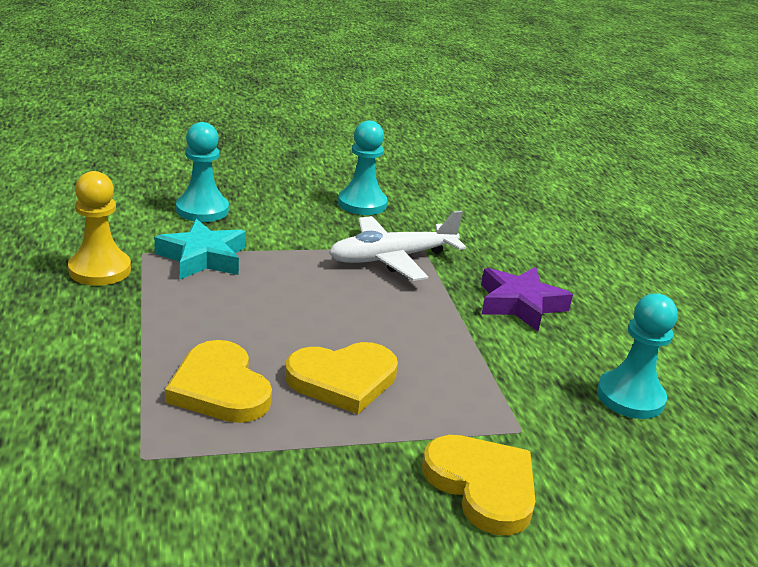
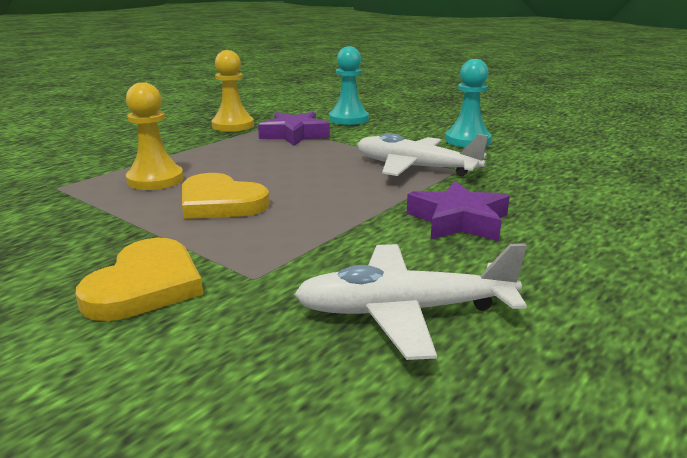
camera: 55 degrees right, 5 degrees down
turquoise star [154,219,246,279] -> purple star [258,112,330,146]
yellow heart [165,340,272,423] -> yellow pawn [126,82,184,190]
turquoise pawn [597,293,678,419] -> white plane [294,243,527,360]

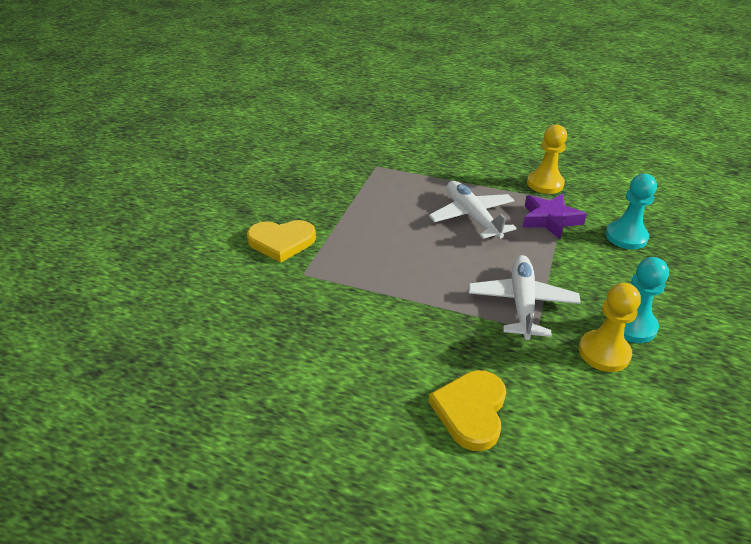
camera: 70 degrees right, 15 degrees up
yellow pawn [126,82,184,190] -> yellow pawn moved to [579,283,641,372]
yellow heart [182,173,270,219] -> yellow heart moved to [429,370,506,451]
white plane [294,243,527,360] -> white plane moved to [429,181,517,239]
purple star [407,181,510,241] -> none

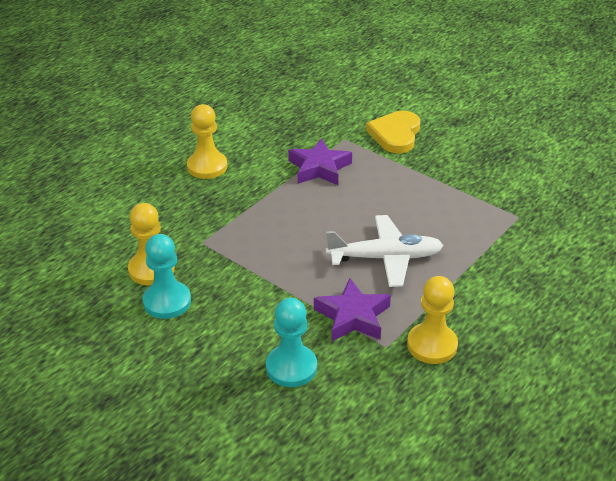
camera: 110 degrees right, 0 degrees up
yellow heart [429,370,506,451] -> none
white plane [469,255,581,340] -> none
none -> yellow pawn [187,104,227,179]
none -> purple star [288,138,352,185]

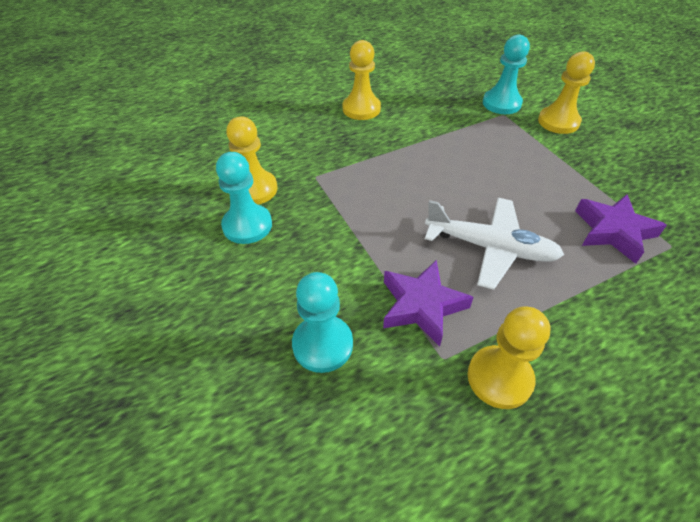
camera: 25 degrees right, 10 degrees up
purple star [288,138,352,185] -> purple star moved to [575,194,667,264]
yellow heart [366,111,420,154] -> yellow pawn [538,51,595,134]
none -> turquoise pawn [483,35,530,114]

